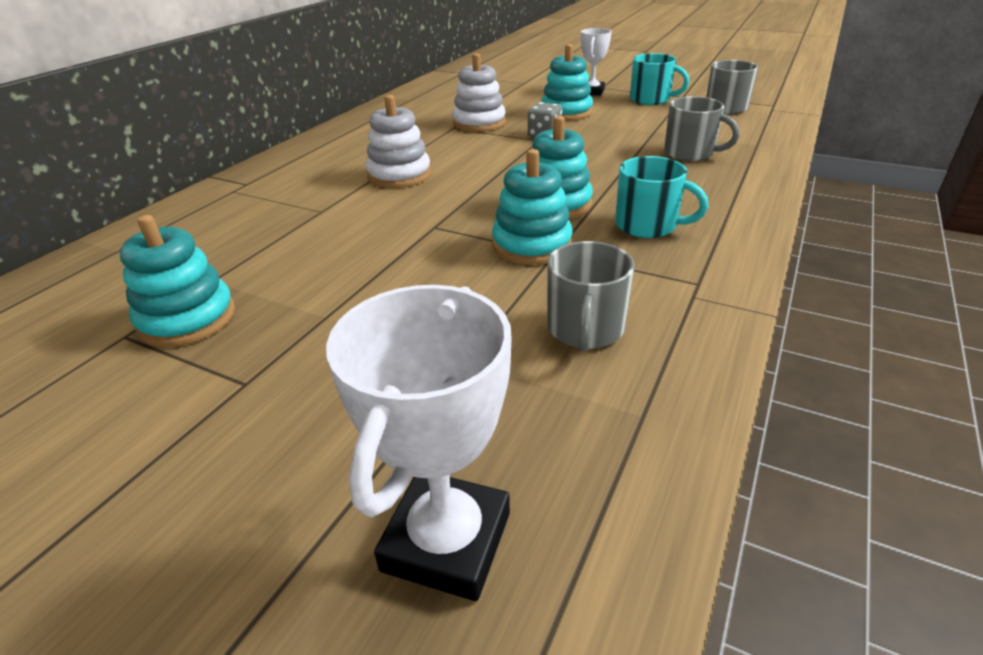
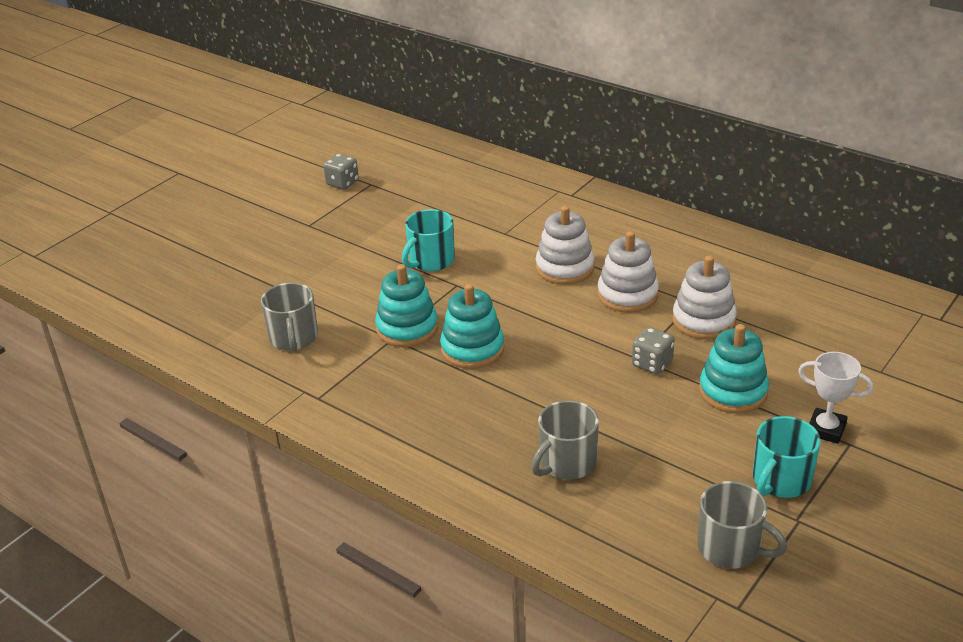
camera: 100 degrees right, 0 degrees up
turquoise stacking toy [120,215,235,347] -> none
white trophy [326,285,512,601] -> none
grey mug [547,241,635,352] -> grey mug turned 120 degrees counterclockwise [261,283,318,352]
turquoise mug [615,156,709,238] -> turquoise mug moved to [402,209,455,271]
none -> grey dice [323,154,359,190]
none -> white stacking toy [597,231,659,313]

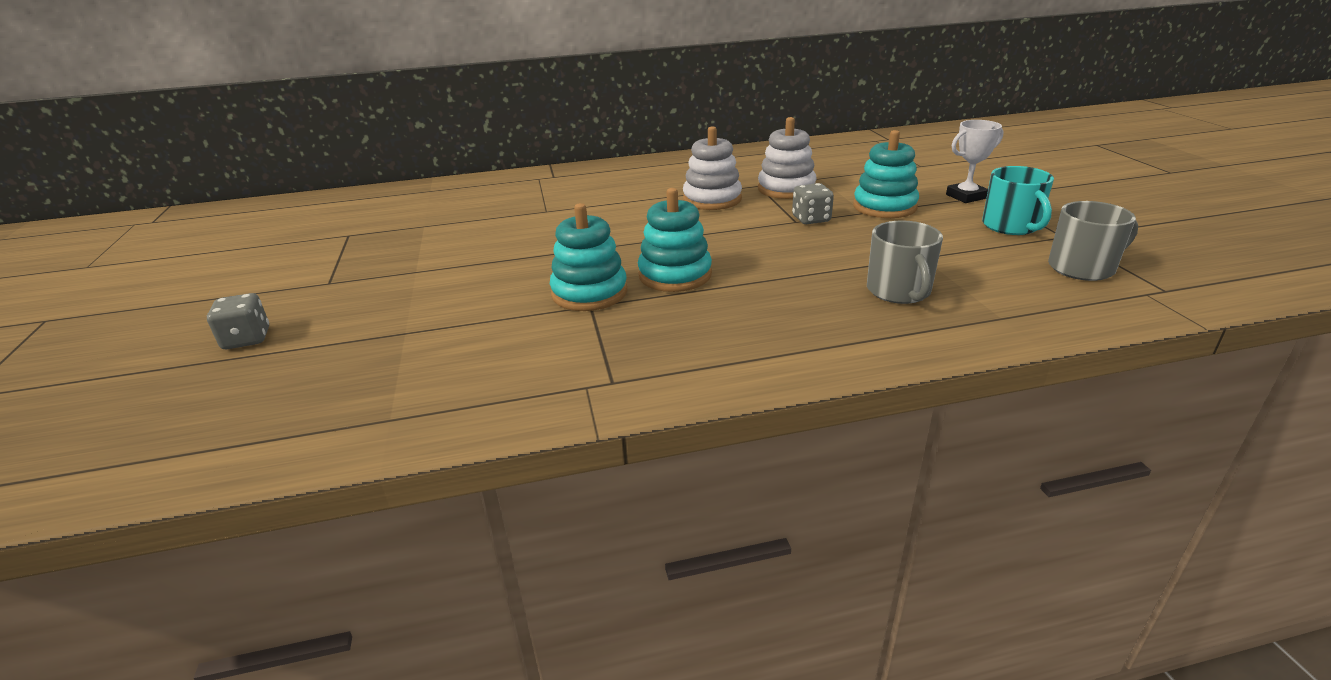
camera: 50 degrees left, 5 degrees down
grey mug [261,283,318,352] -> none
grey dice [323,154,359,190] -> grey dice moved to [207,293,269,349]
turquoise mug [402,209,455,271] -> none
white stacking toy [536,206,595,285] -> none

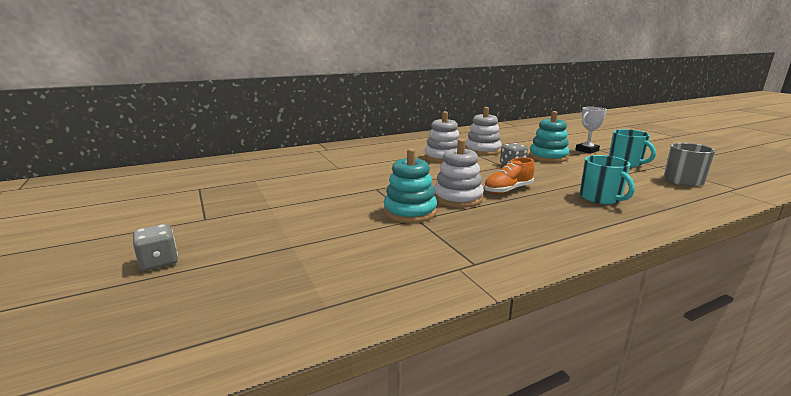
camera: 15 degrees left, 10 degrees down
turquoise stacking toy [638,188,712,292] -> white stacking toy [434,139,484,208]
grey mug [867,220,943,304] -> turquoise mug [580,155,635,204]
none -> orange shoe [484,158,535,194]

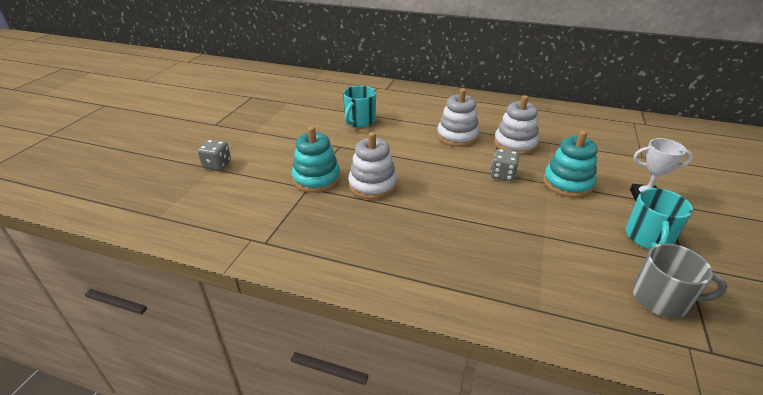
camera: 45 degrees right, 15 degrees up
grey dice [133,224,178,271] -> grey dice moved to [197,140,231,170]
orange shoe [484,158,535,194] -> none
turquoise mug [580,155,635,204] -> turquoise mug moved to [343,86,376,127]

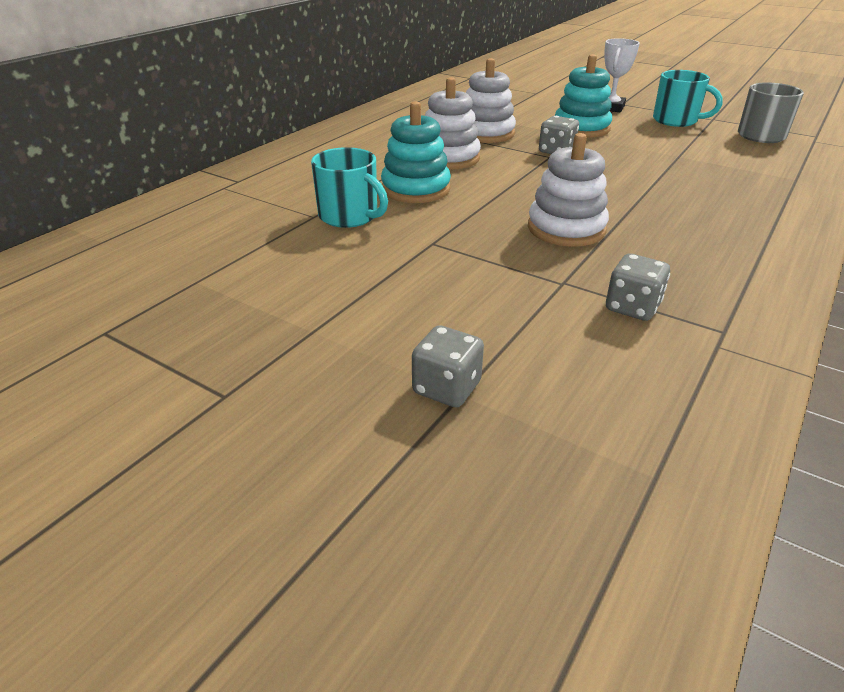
camera: 75 degrees left, 0 degrees up
turquoise stacking toy [292,126,340,193] -> turquoise stacking toy moved to [381,101,451,203]
none -> grey dice [606,254,670,321]

